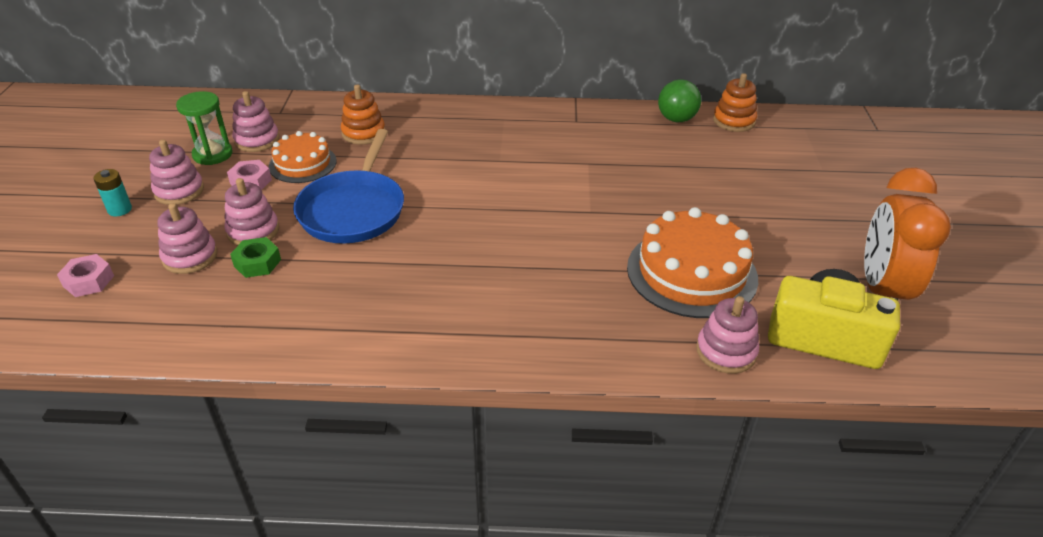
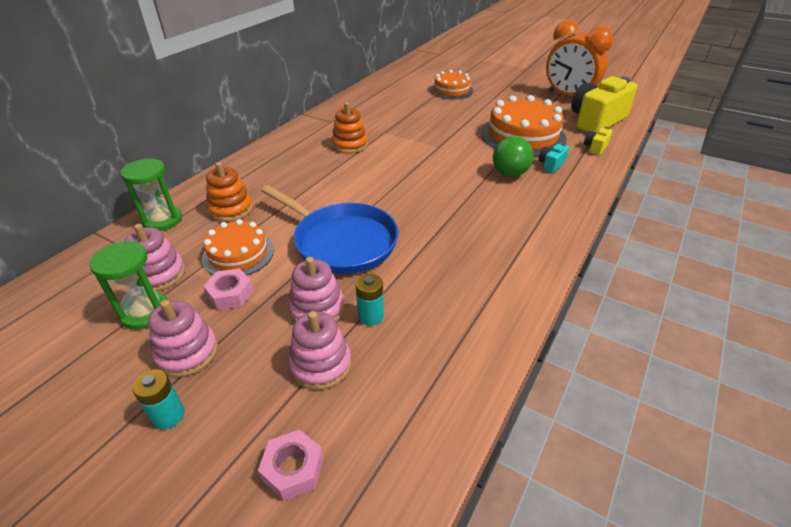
camera: 60 degrees left, 0 degrees up
green nut [230,237,281,278] -> turquoise battery [355,274,384,326]
green ball [658,79,701,122] -> green ball moved to [493,136,533,177]
pink stacking toy [696,296,759,374] -> yellow camera [584,127,612,155]
orange stacking toy [713,73,757,132] -> orange stacking toy moved to [332,102,368,154]
none -> green hourglass [121,159,182,231]
none -> orange cake [430,70,473,99]
none -> turquoise camera [539,143,569,173]

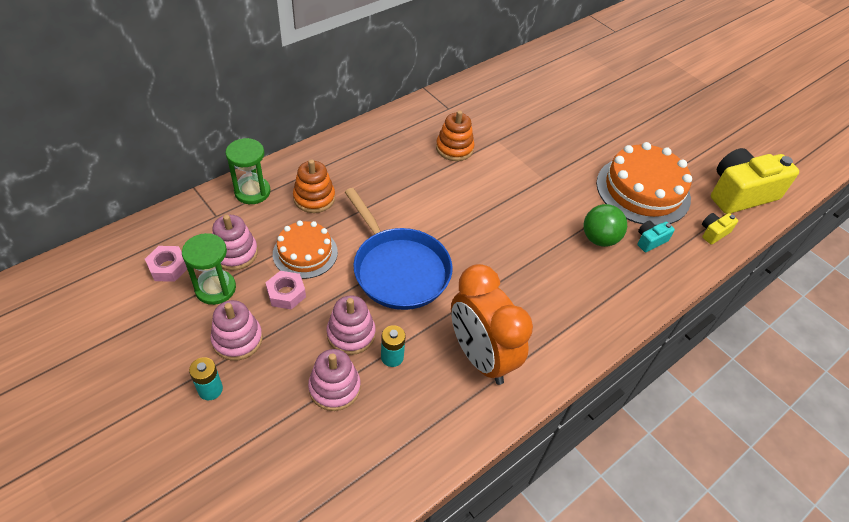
camera: 15 degrees right, 10 degrees up
pink nut [258,429,324,501] -> pink nut moved to [145,246,187,282]
orange cake [430,70,473,99] -> none
orange clock [546,20,613,96] -> orange clock moved to [451,264,533,385]

